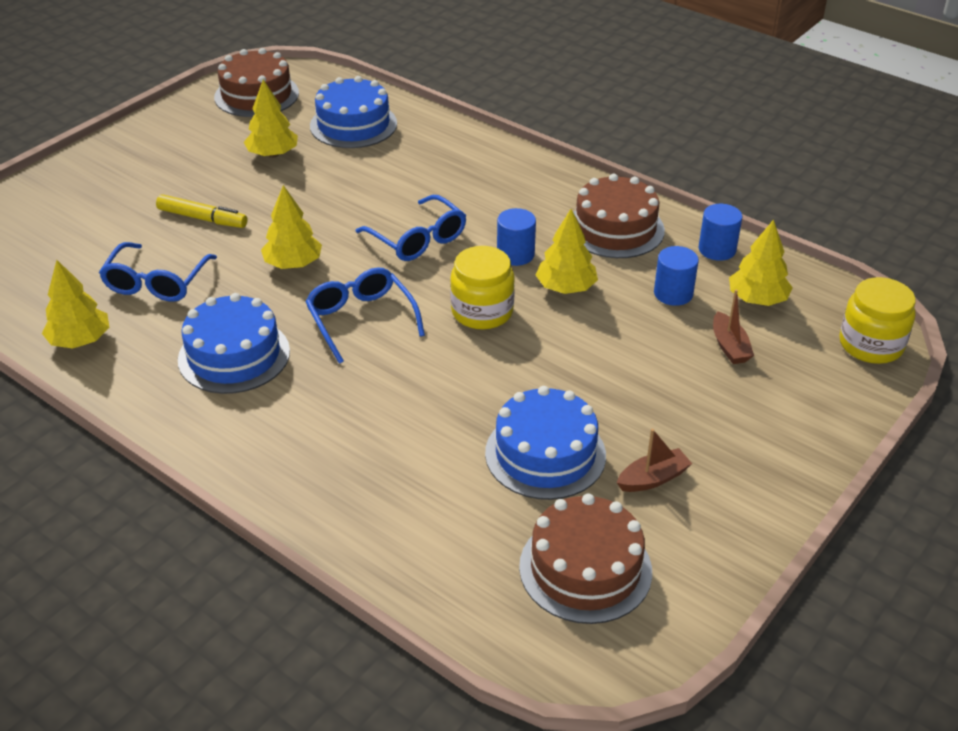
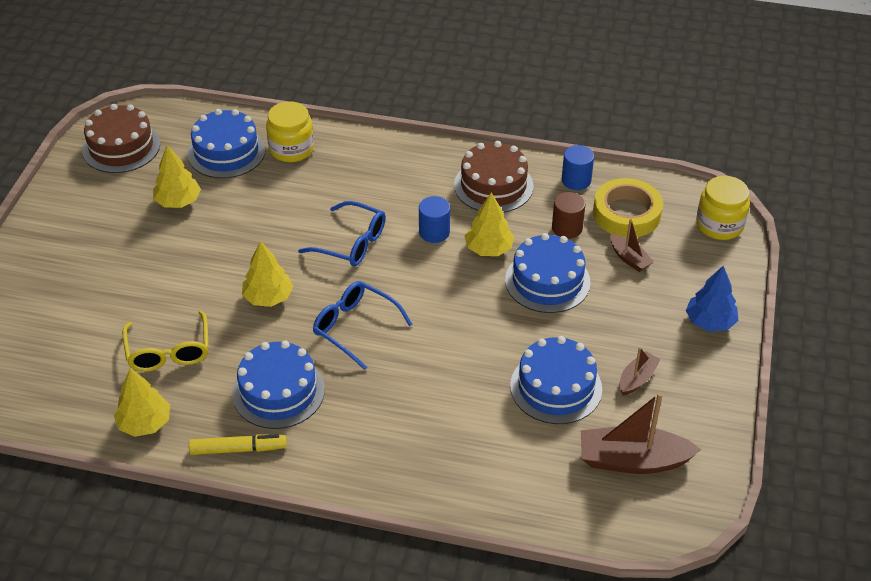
camera: 25 degrees left, 5 degrees up
blue glasses [99,242,217,302] -> yellow glasses [122,311,209,372]
yellow marker [156,194,247,228] -> yellow marker moved to [189,434,287,455]
yellow jar [450,246,515,329] -> yellow jar moved to [266,101,314,162]
brown cake [519,494,652,624] -> brown boat [581,392,701,474]
blue cylinder [654,246,699,306] -> brown cylinder [552,192,586,239]
yellow tree [729,219,793,306] -> yellow tape [593,178,663,238]
none -> blue cake [505,233,591,313]
none -> blue tree [686,266,739,332]

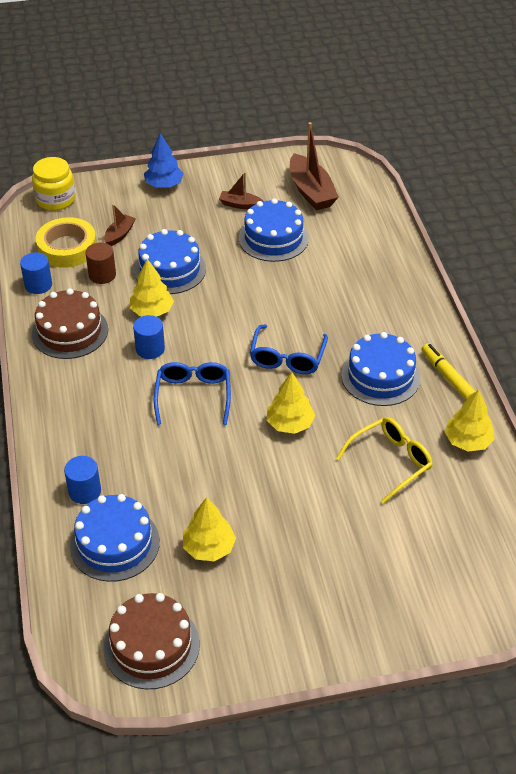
camera: 115 degrees left, 0 degrees up
yellow jar [266,101,314,162] -> blue cylinder [64,456,101,504]

